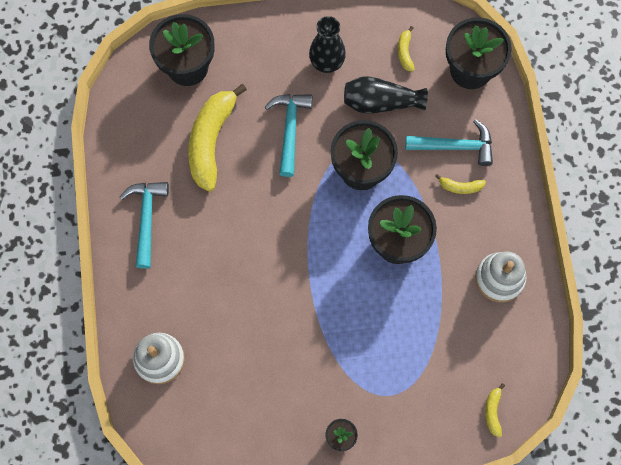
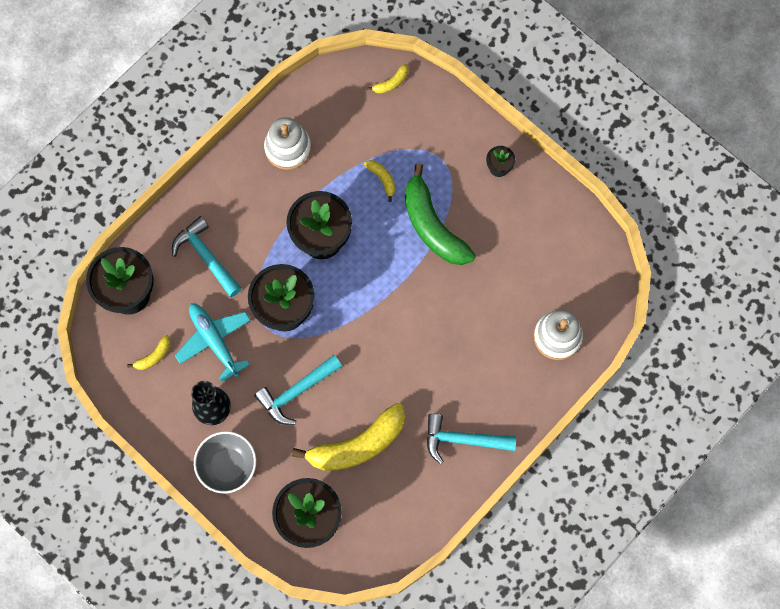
camera: 130 degrees left, 0 degrees up
turquoise hammer [120,182,169,269] -> turquoise hammer turned 45 degrees clockwise [427,414,516,464]
black vase [344,76,428,114] -> turquoise plane [175,303,250,382]
yellow banana [435,174,486,194] -> yellow banana moved to [364,160,395,202]
none -> grey bowl [194,431,256,493]
none -> green banana [405,163,476,265]

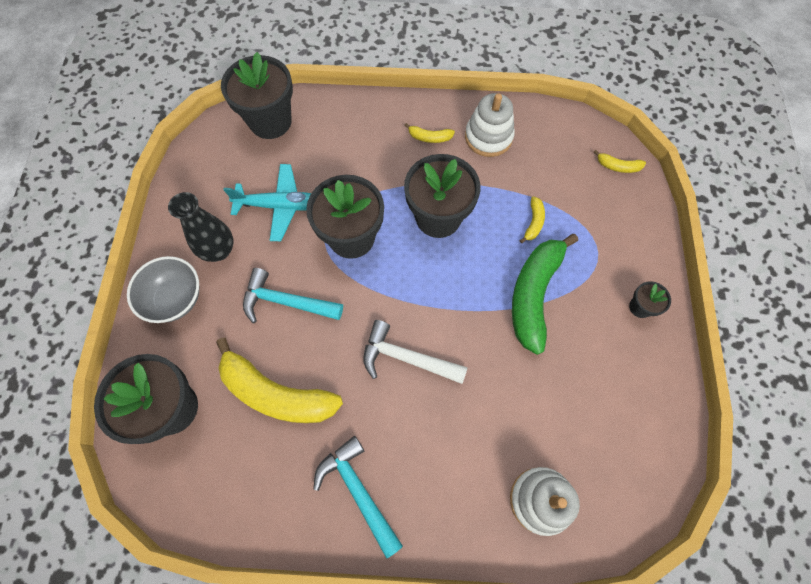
camera: 50 degrees right, 5 degrees down
yellow banana [127,335,171,370] -> yellow banana moved to [404,123,455,143]
turquoise hammer [172,216,242,297] -> none
turquoise plane [175,303,250,382] -> turquoise plane turned 75 degrees clockwise [223,164,311,241]
none -> white hammer [363,320,468,384]

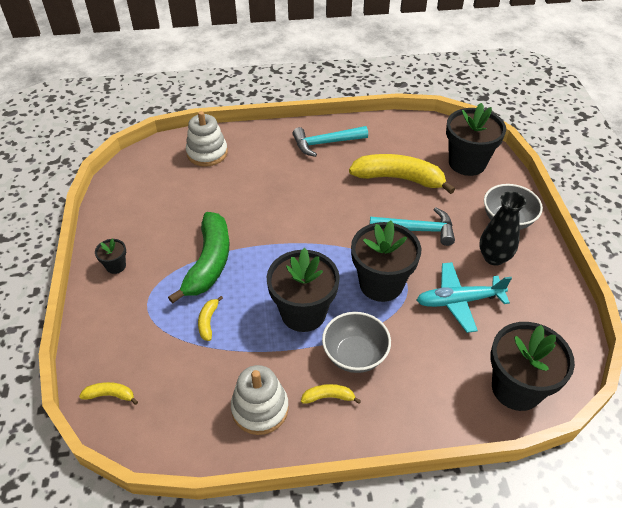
camera: 170 degrees right, 20 degrees down
turquoise hammer [313,436,403,559] -> turquoise hammer turned 120 degrees clockwise [292,126,368,157]
white hammer [363,320,468,384] -> none
none -> grey bowl [322,312,391,373]

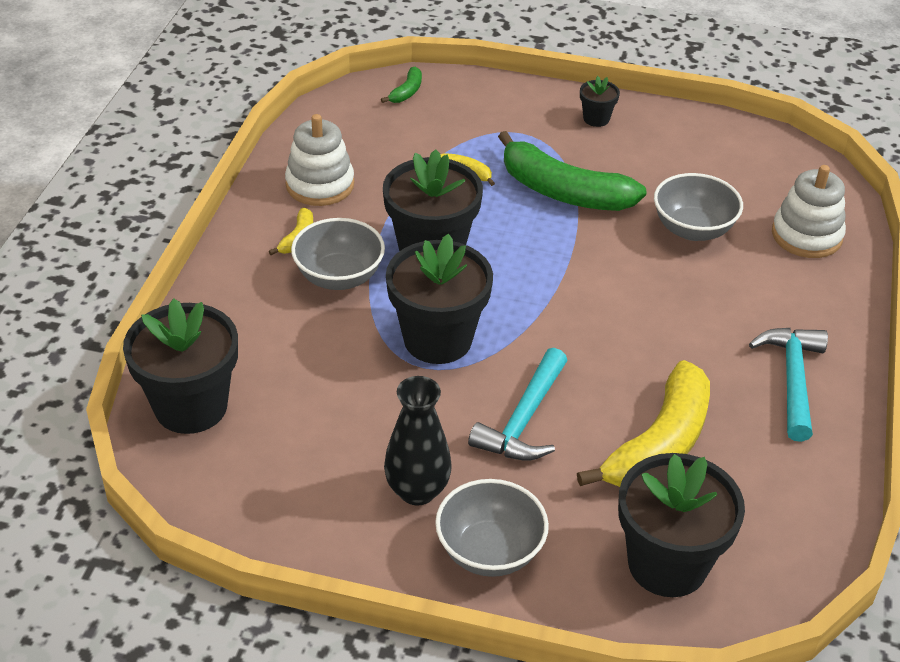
camera: 110 degrees right, 5 degrees down
yellow banana [79,382,138,405] -> green banana [381,67,422,103]
turquoise plane [417,262,512,333] -> none
none -> grey bowl [654,173,743,241]

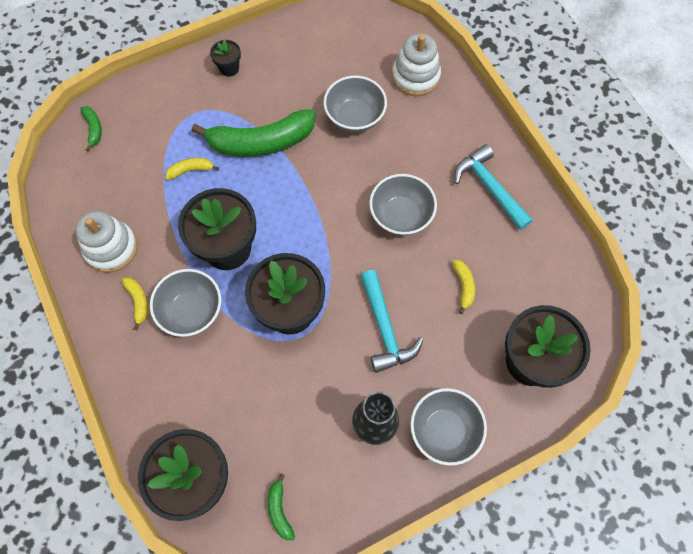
camera: 40 degrees left, 25 degrees up
yellow banana [577,360,710,487] -> yellow banana [452,260,475,314], size x0.43
none -> green banana [268,474,295,540]
none -> grey bowl [369,174,437,236]

